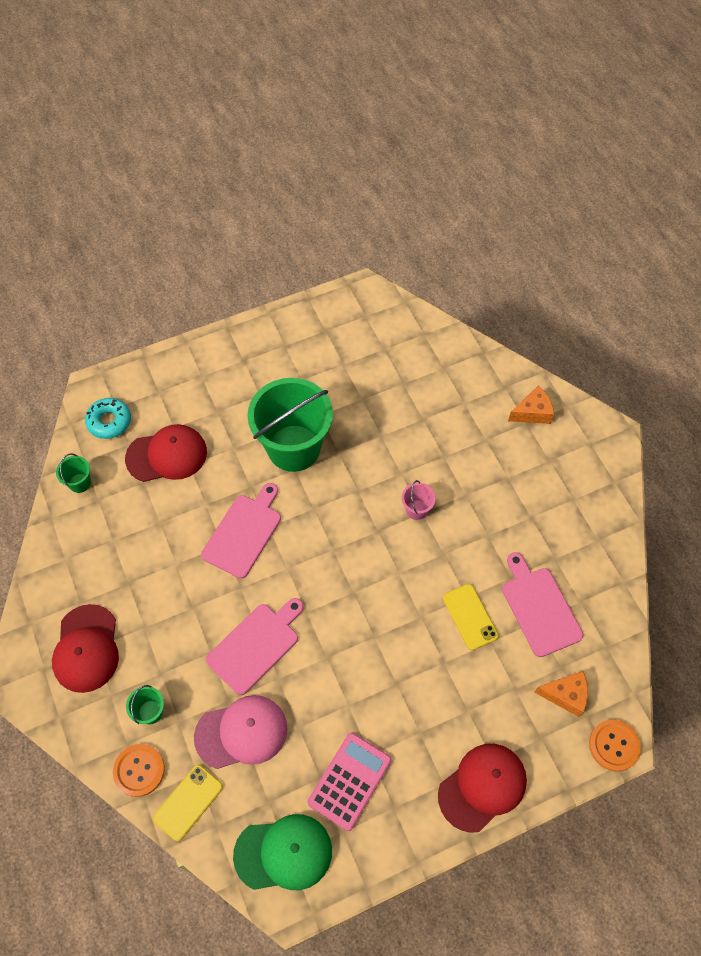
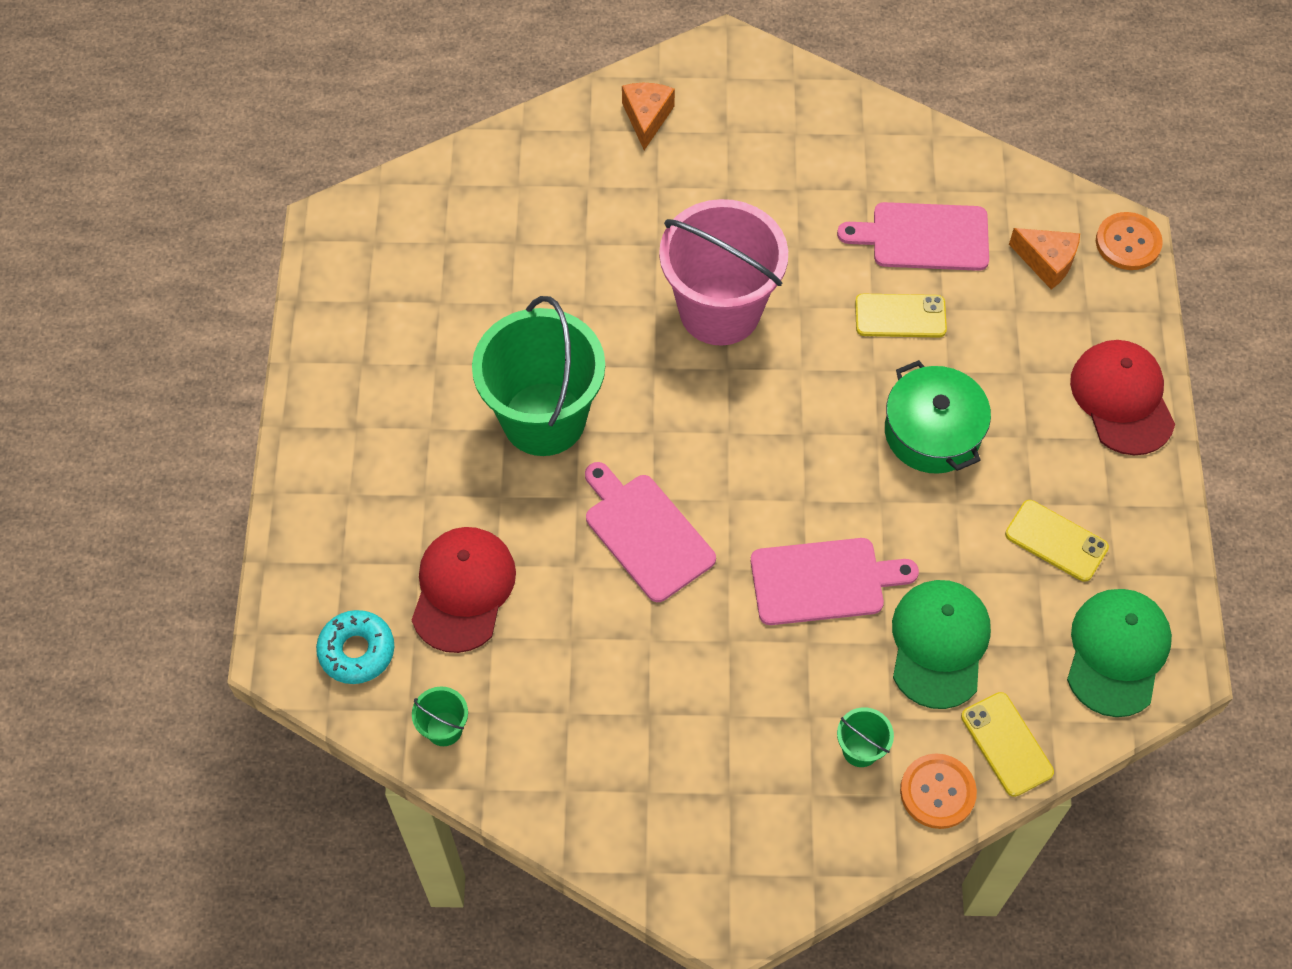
camera: 65 degrees left, 0 degrees up
red cap [52,604,119,693] -> none
pink cap [194,695,287,769] -> green cap [892,580,991,709]
pink cutting board [206,598,304,695] -> pink cutting board turned 105 degrees clockwise [751,538,919,625]
pink calculator [307,733,392,831] -> yellow phone [1005,500,1109,582]
pink bucket [402,480,436,520] -> pink bucket [659,199,788,346], size x2.49
orange cheese [534,671,588,717] -> orange cheese turned 90 degrees clockwise [1009,228,1080,289]
none -> green pot [885,360,991,474]

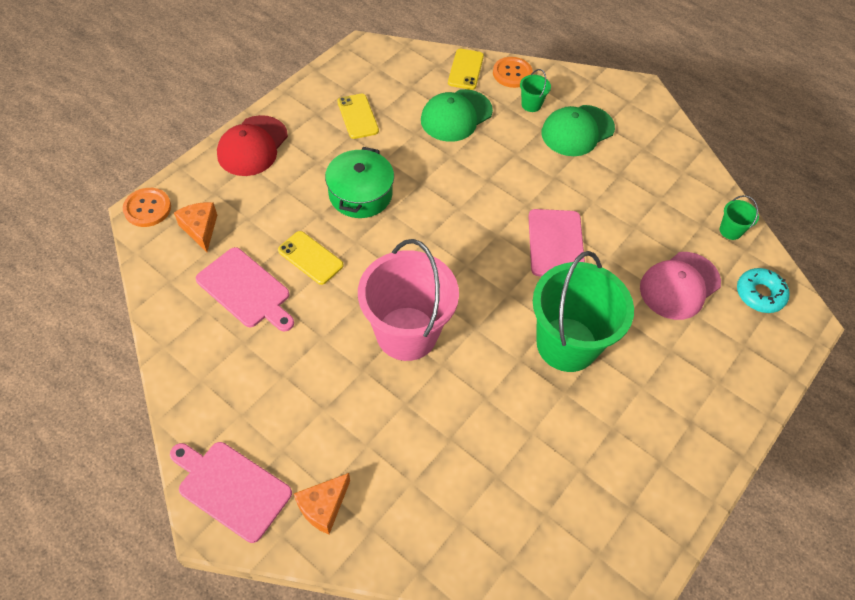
camera: 145 degrees left, 5 degrees down
red cap [412,527,516,653] -> pink cap [640,252,721,320]
pink cutting board [751,538,919,625] -> pink cutting board moved to [170,442,292,543]
green cap [1067,589,1172,717] -> green cap moved to [542,105,615,156]

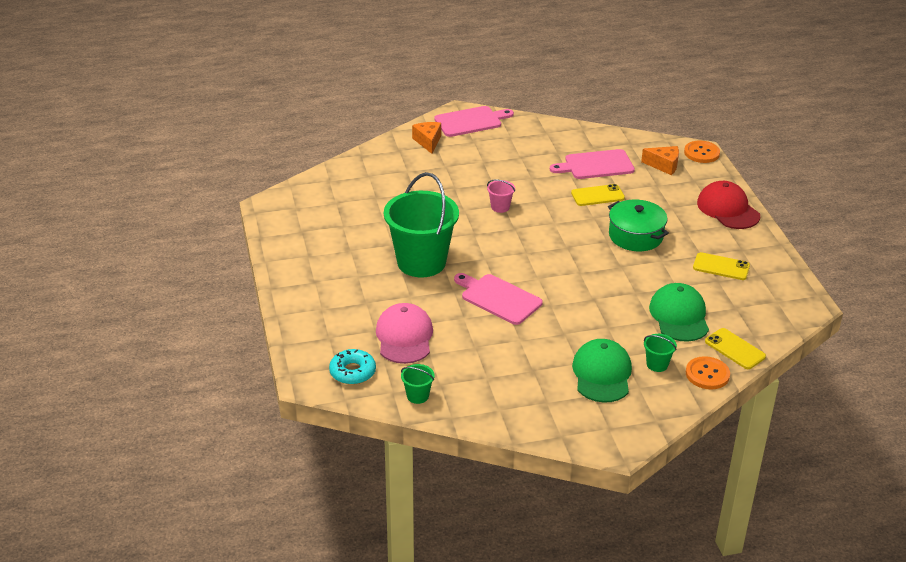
camera: 130 degrees right, 20 degrees down
pink bucket [358,239,459,361] -> pink bucket [487,179,515,213], size x0.40

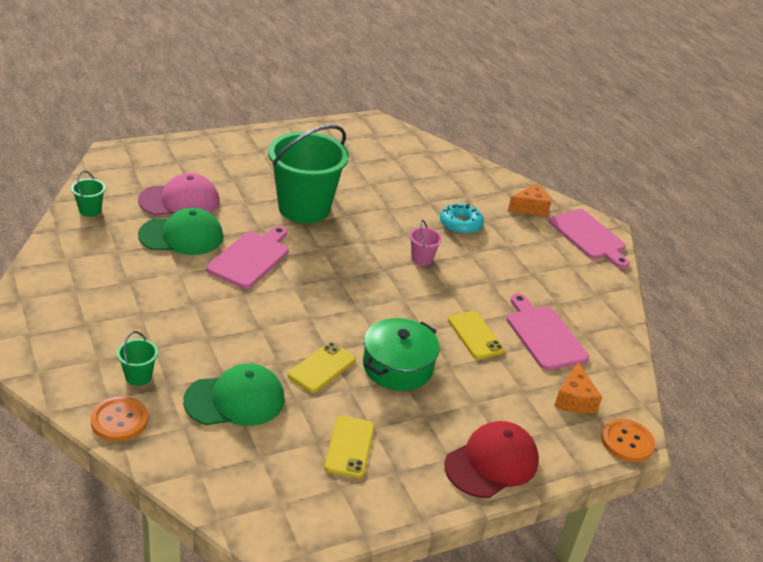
camera: 75 degrees right, 0 degrees up
turquoise donut [329,349,376,385] -> turquoise donut moved to [440,203,484,234]
green cap [572,339,632,403] -> green cap moved to [138,208,223,255]
yellow phone [705,328,766,369] -> yellow phone moved to [288,342,356,393]

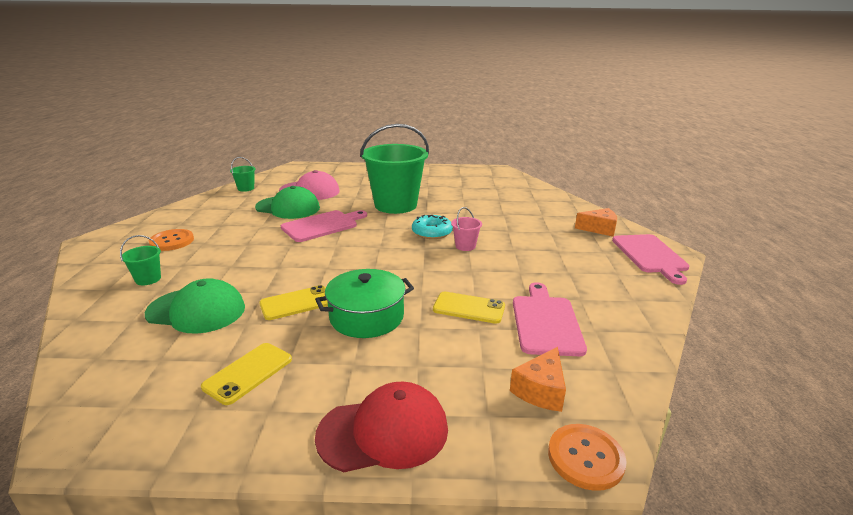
camera: 30 degrees right, 10 degrees down
orange button [91,396,148,441] -> orange button moved to [149,229,194,251]
turquoise donut [440,203,484,234] -> turquoise donut moved to [412,215,453,239]
yellow phone [448,311,505,359] -> yellow phone turned 75 degrees counterclockwise [433,292,505,324]

